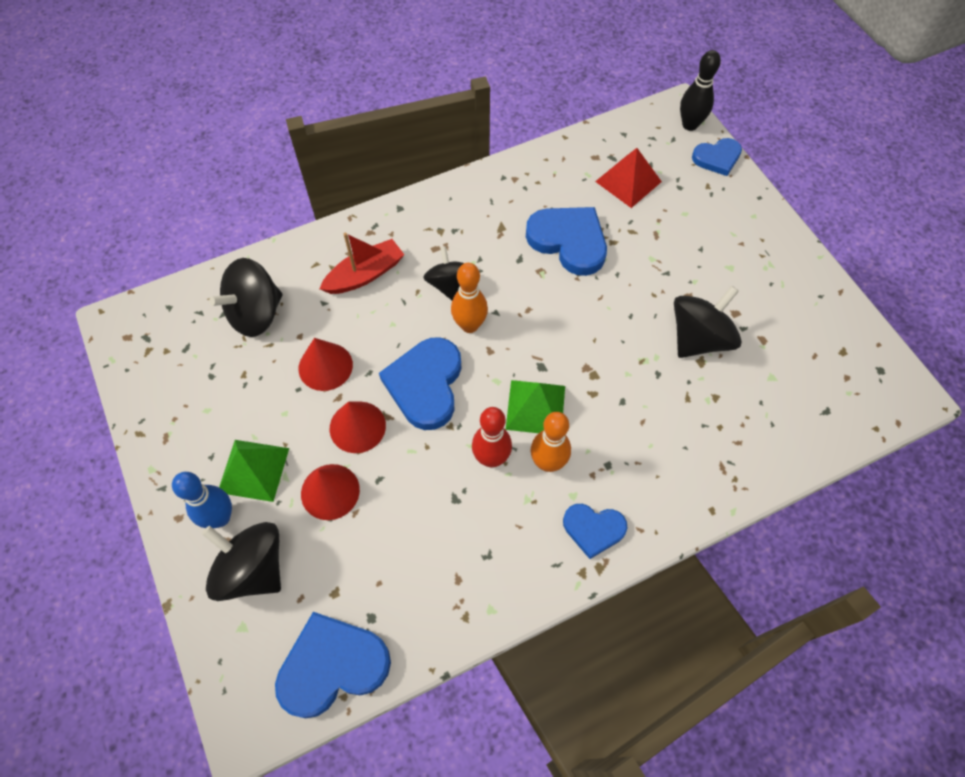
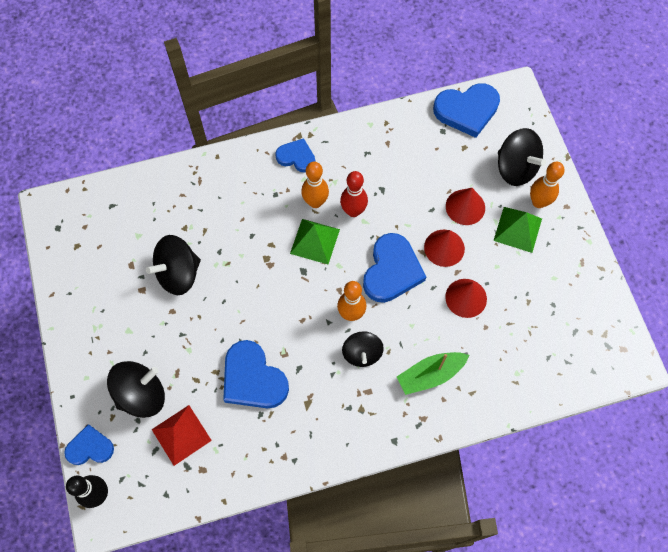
camera: 170 degrees left, 5 degrees up
blue bowling pin [172,472,232,529] -> orange bowling pin [530,162,565,208]
black spinning top [209,258,283,337] -> black spinning top moved to [107,361,165,418]
red boat [319,233,404,294] -> green boat [397,352,469,395]

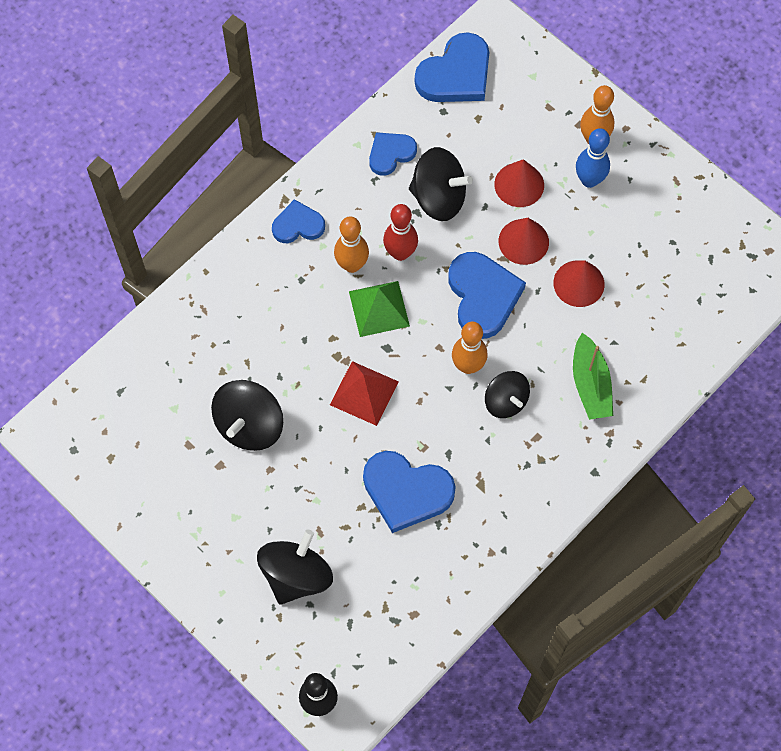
camera: 30 degrees left, 0 degrees up
blue heart [64,424,114,465] -> blue heart moved to [369,132,417,176]
red pyramid [152,405,212,466] -> red pyramid moved to [330,361,399,426]
green boat [397,352,469,395] -> green boat turned 45 degrees counterclockwise [573,333,613,420]
green pyramid [493,207,542,253] -> blue bowling pin [576,128,610,188]
black spinning top [498,128,546,186] -> black spinning top moved to [409,147,473,221]

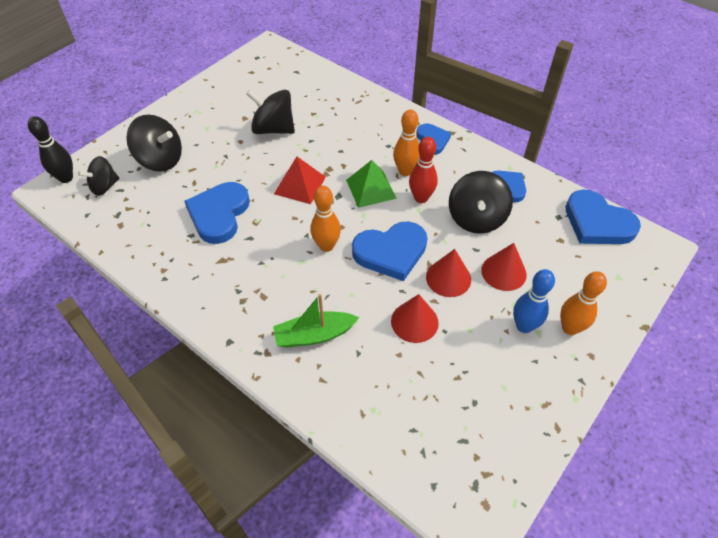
camera: 85 degrees right, 15 degrees down
black spinning top [485,371,530,418] -> black spinning top moved to [78,156,120,196]

